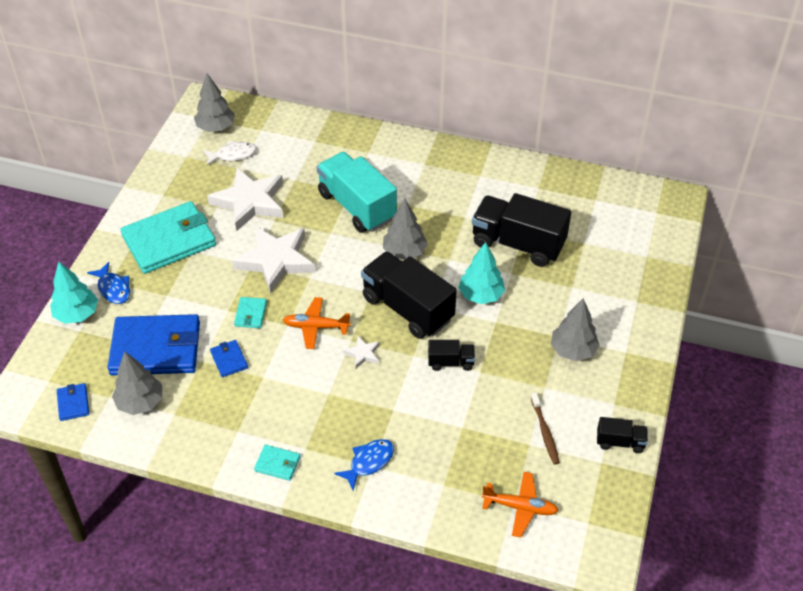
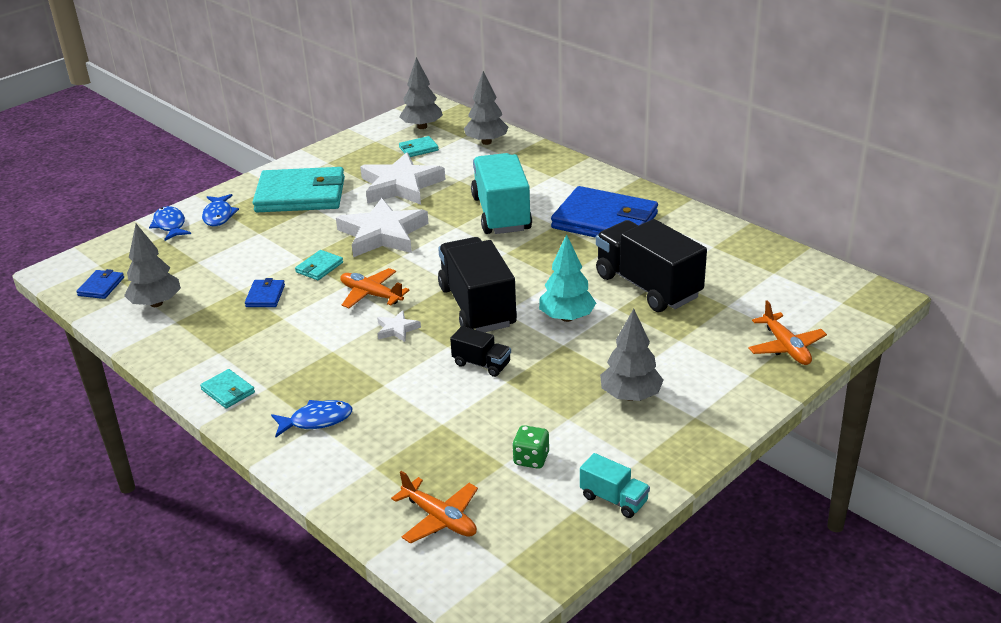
camera: 30 degrees right, 15 degrees down
turquoise tree [50,262,98,324] -> blue fish [149,206,191,241]
blue wallet [107,314,200,375] -> blue wallet moved to [551,186,658,238]
white fish [203,141,256,166] -> turquoise wallet [399,136,439,157]
grey tree [383,199,428,259] -> grey tree moved to [464,71,508,145]
brown toothbrush [531,393,560,465] -> green dice [512,425,549,469]
black truck [597,417,648,453] -> turquoise truck [580,453,650,518]
none -> orange plane [748,300,827,365]

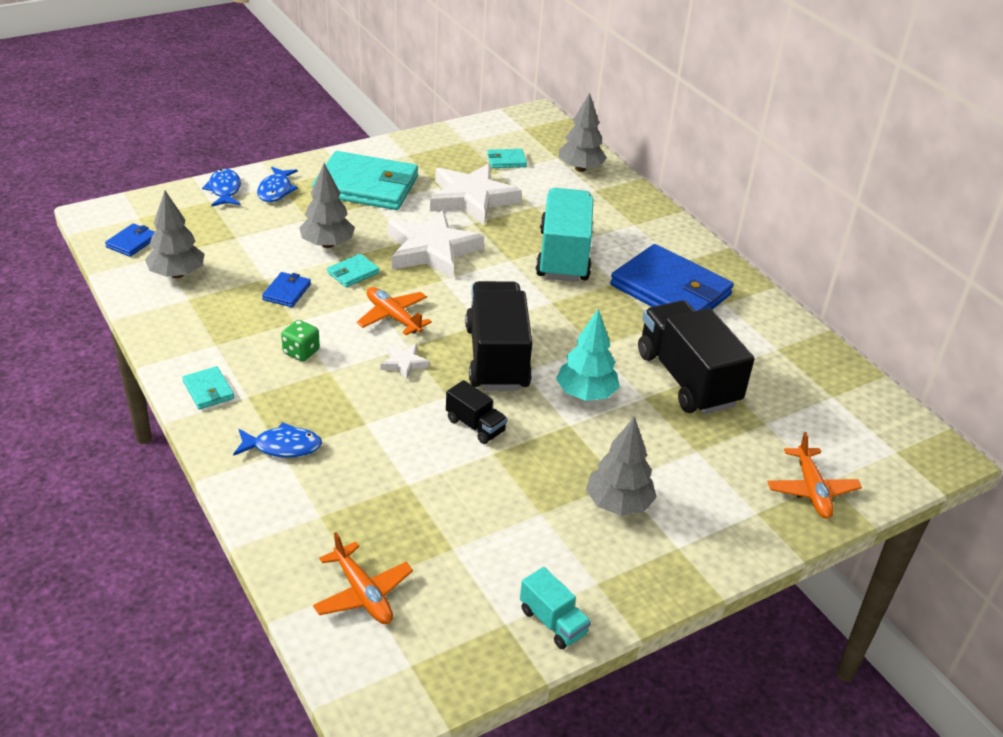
camera: 10 degrees right, 5 degrees up
grey tree [399,57,443,129] -> grey tree moved to [299,163,355,248]
green dice [512,425,549,469] -> green dice moved to [281,320,320,361]

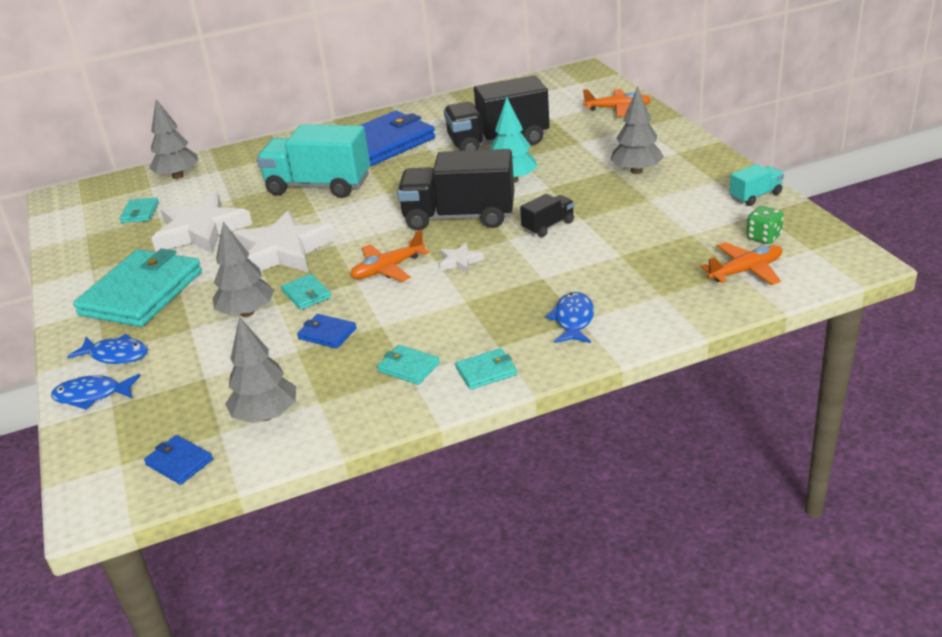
camera: 75 degrees left, 5 degrees down
green dice [281,320,320,361] -> green dice moved to [746,206,784,244]
none -> turquoise wallet [377,345,440,385]

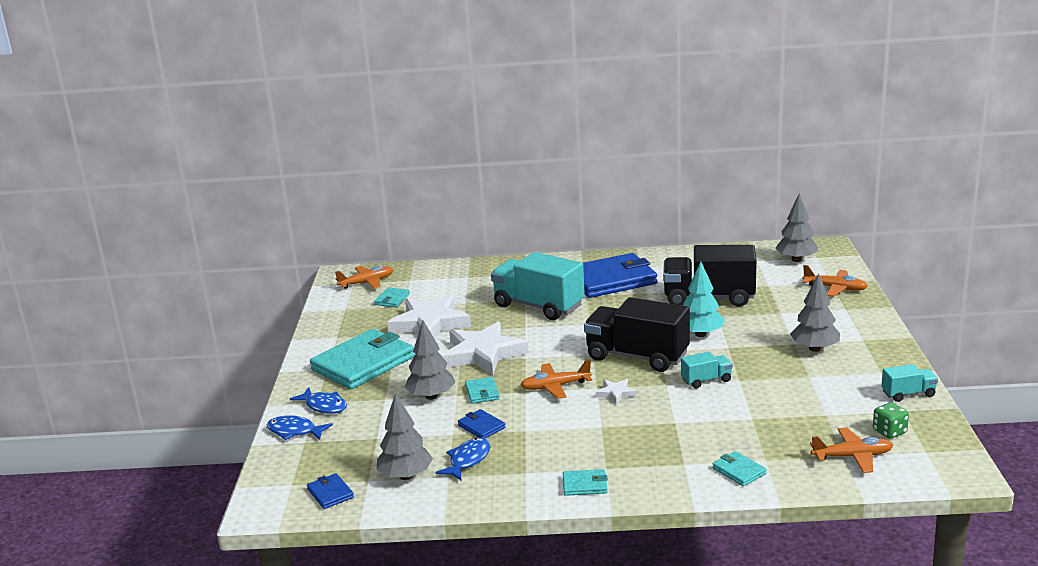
camera: 20 degrees right, 10 degrees down
grey tree [149,99,198,179] -> grey tree moved to [775,193,819,262]
turquoise wallet [377,345,440,385] -> turquoise wallet moved to [713,451,767,486]
black truck [520,194,574,237] -> turquoise truck [681,351,733,388]
blue fish [546,292,594,343] -> blue fish moved to [436,438,490,480]
none -> orange plane [335,266,393,289]

